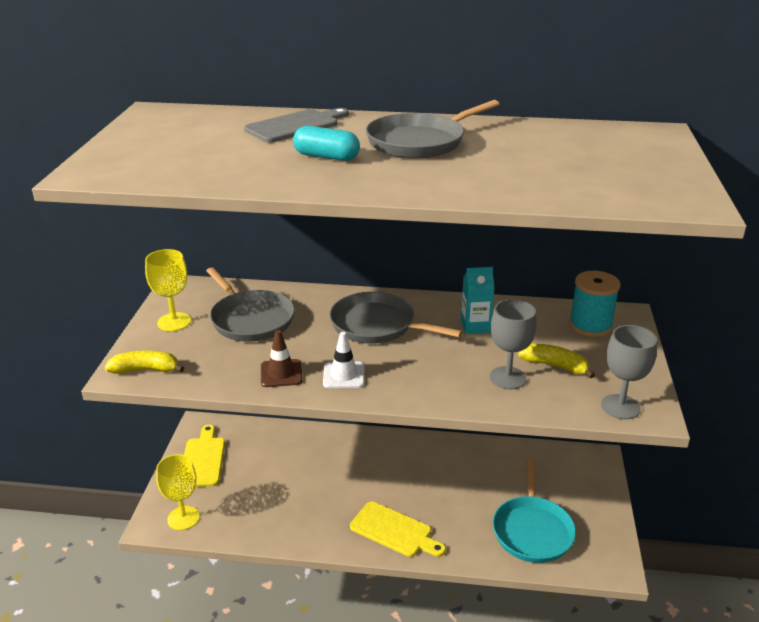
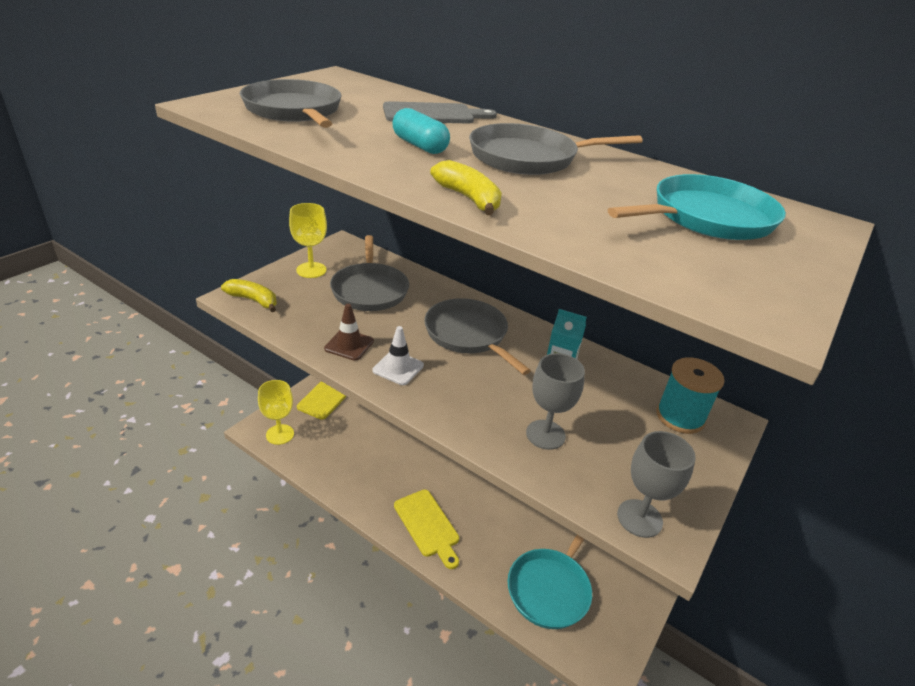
camera: 25 degrees right, 5 degrees up
yellow banana [518,344,595,378] -> yellow banana moved to [430,160,502,215]
none -> grey pan [240,79,341,128]
none -> turquoise pan [608,174,786,240]

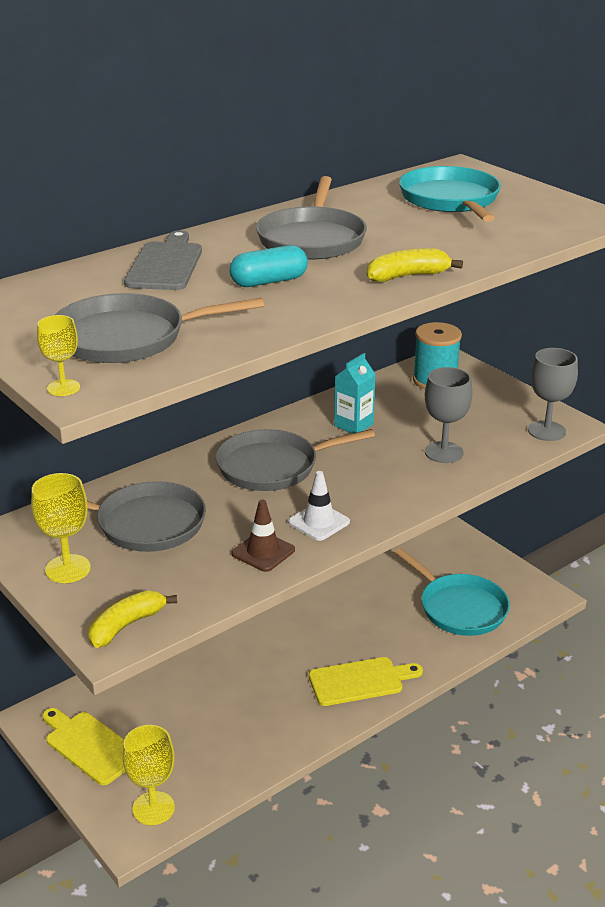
camera: 70 degrees left, 5 degrees down
none -> yellow goblet [37,315,80,396]

